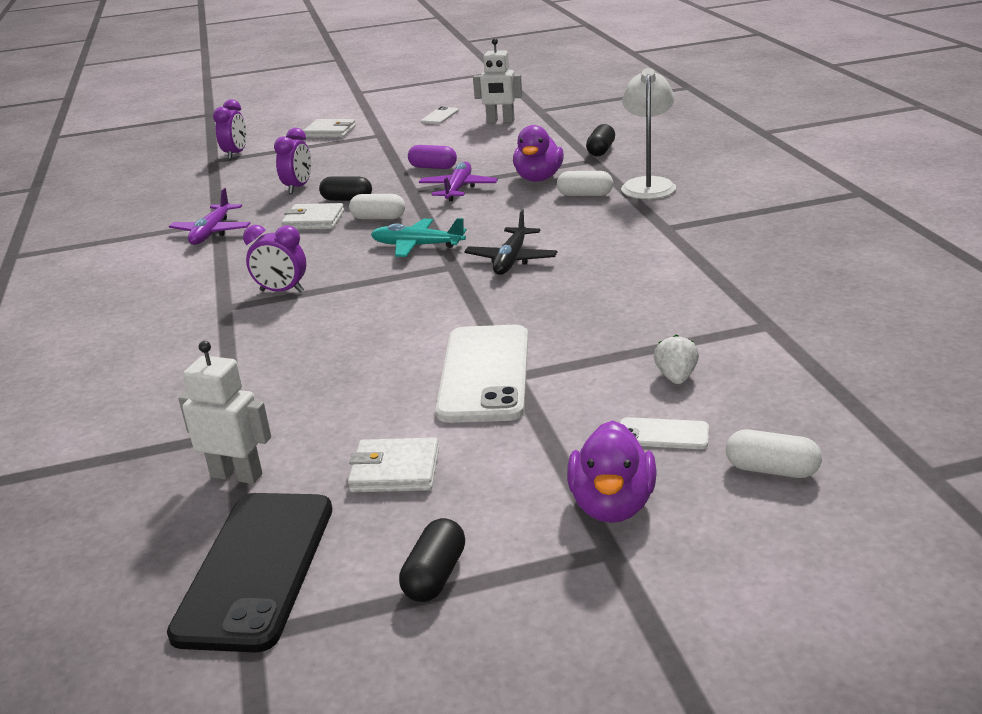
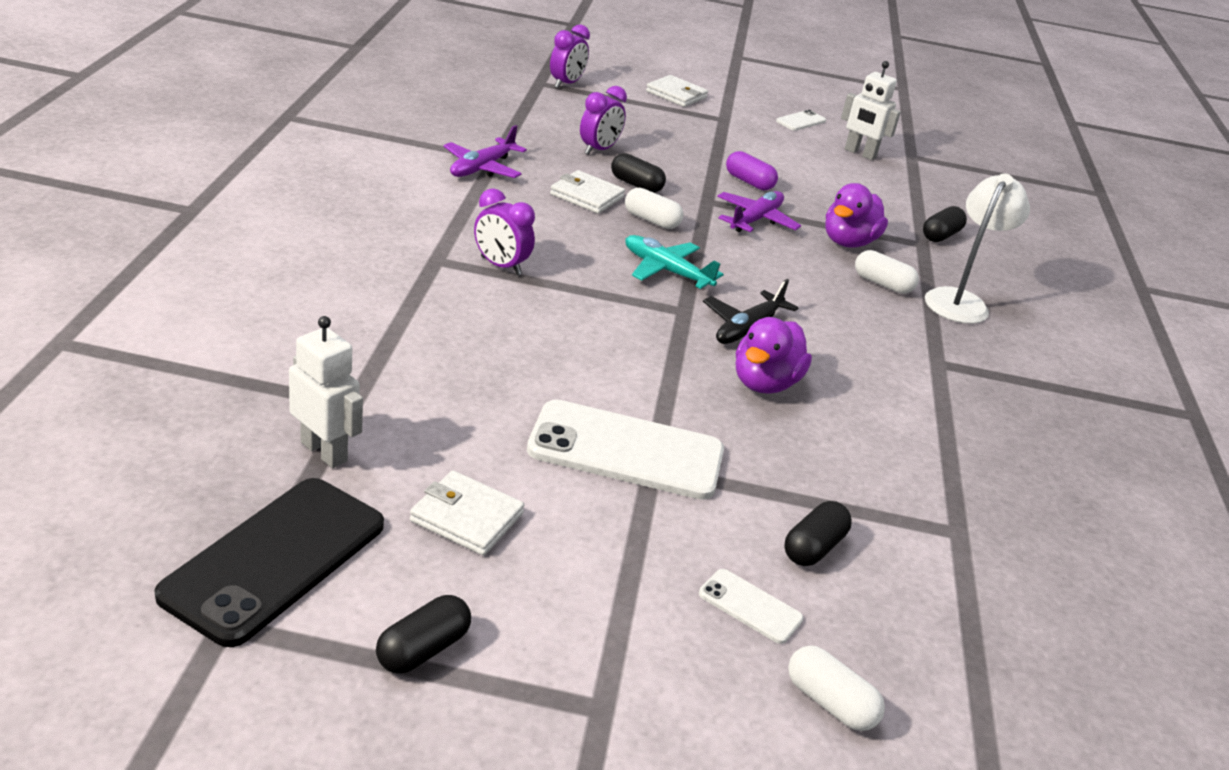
camera: 15 degrees right, 5 degrees up
white phone [436,325,528,423] -> white phone turned 75 degrees clockwise [527,399,724,500]
purple duck [567,420,657,523] -> purple duck moved to [736,317,812,394]
white strawberry [654,335,699,384] -> black capsule [784,501,852,566]

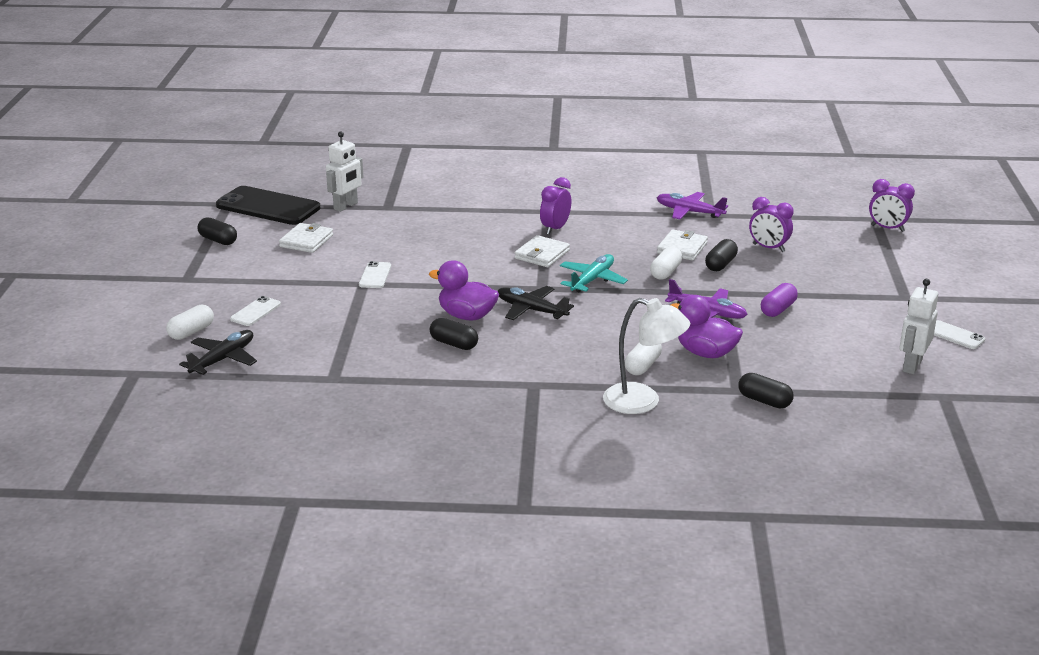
camera: 90 degrees right, 5 degrees down
white phone [527,399,724,500] -> white phone [359,261,391,288], size x0.46
white wallet [646,75,708,107] -> white wallet moved to [515,235,570,267]
black capsule [784,501,852,566] -> black capsule moved to [430,318,478,350]
none -> black plane [179,330,257,375]

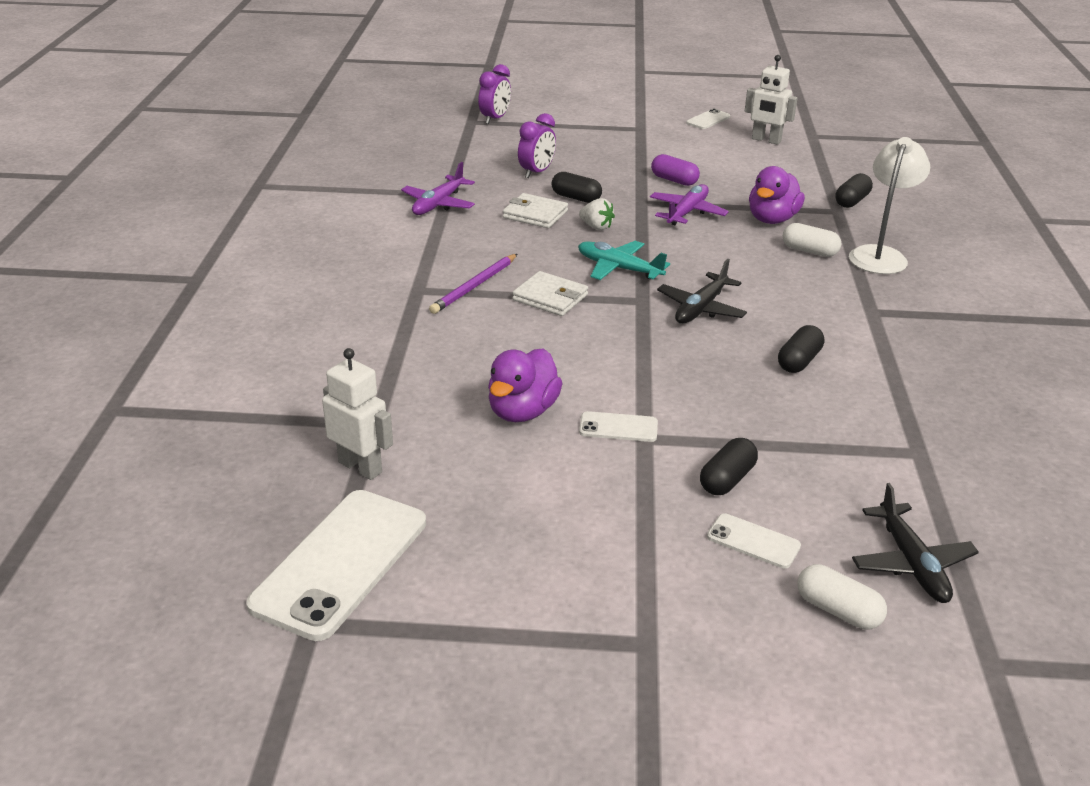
camera: 90 degrees left, 5 degrees up
black plane [179,330,257,375] -> black plane turned 135 degrees counterclockwise [852,483,979,603]
black capsule [197,217,237,245] -> black capsule moved to [700,438,758,495]
black phone [216,186,321,225] -> white phone [246,490,426,641]
white wallet [279,223,333,253] -> none
purple duck [429,260,499,320] -> purple duck moved to [488,348,563,422]
purple clock [540,177,571,235] -> purple pencil [429,254,517,314]
white capsule [650,246,682,280] -> white strawberry [579,198,615,230]

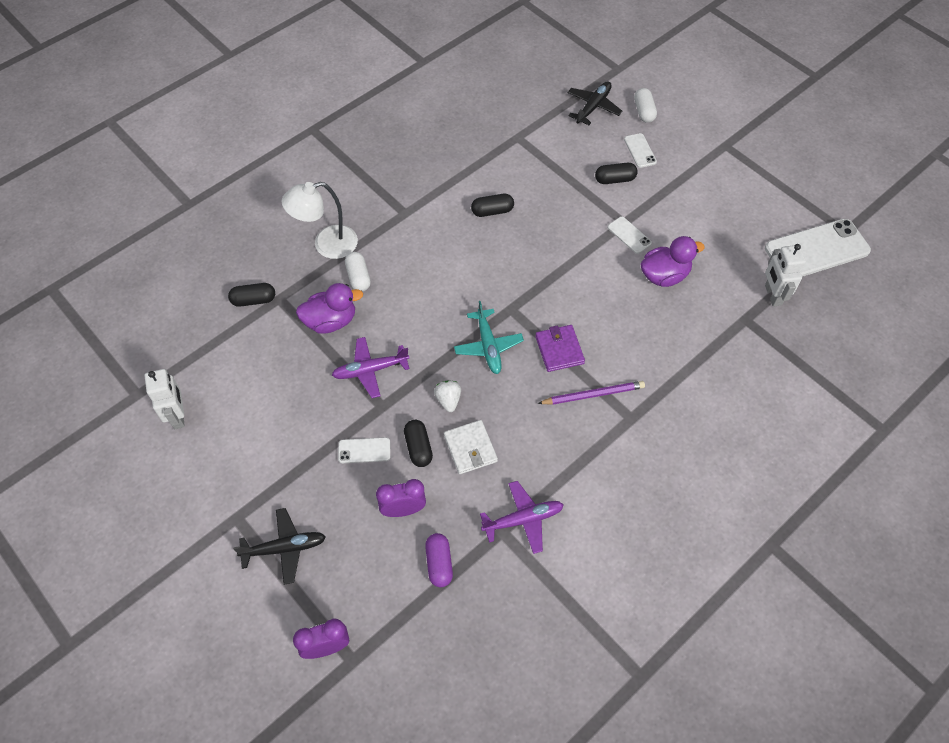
camera: 135 degrees left, 25 degrees up
white wallet [512,271,588,316] -> purple wallet [535,325,585,372]
purple capsule [651,154,700,186] -> purple capsule moved to [425,533,453,587]
black plane [657,259,747,324] -> black plane moved to [233,508,326,585]
white phone [686,109,730,129] -> white phone moved to [338,437,390,463]

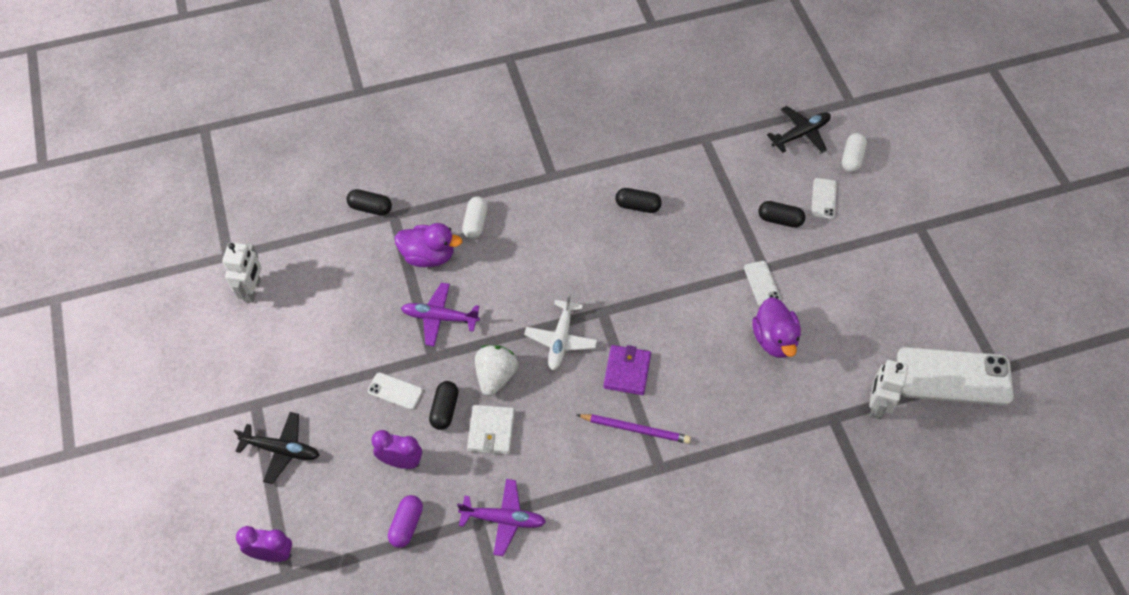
camera: 25 degrees right, 0 degrees up
white lamp [281,182,358,259] -> none
white strawberry [434,381,461,412] -> white strawberry [475,345,518,396], size x1.55
turquoise plane [454,301,524,374] -> white plane [524,292,597,371]
purple duck [640,236,705,287] -> purple duck turned 75 degrees clockwise [753,297,801,358]

